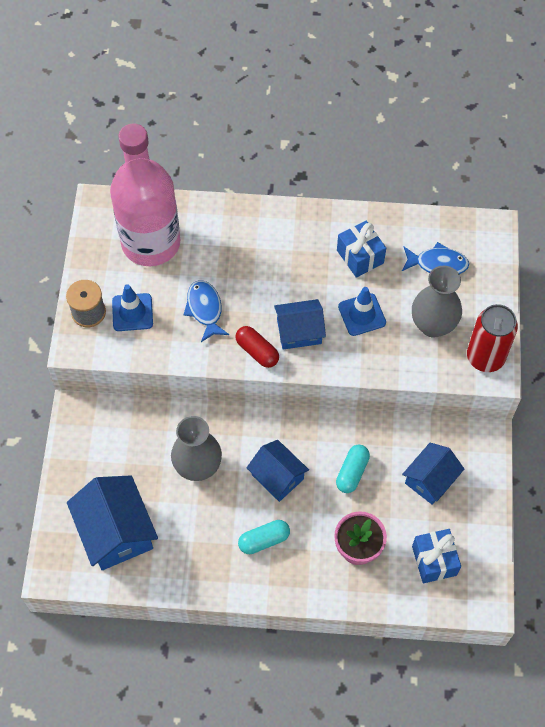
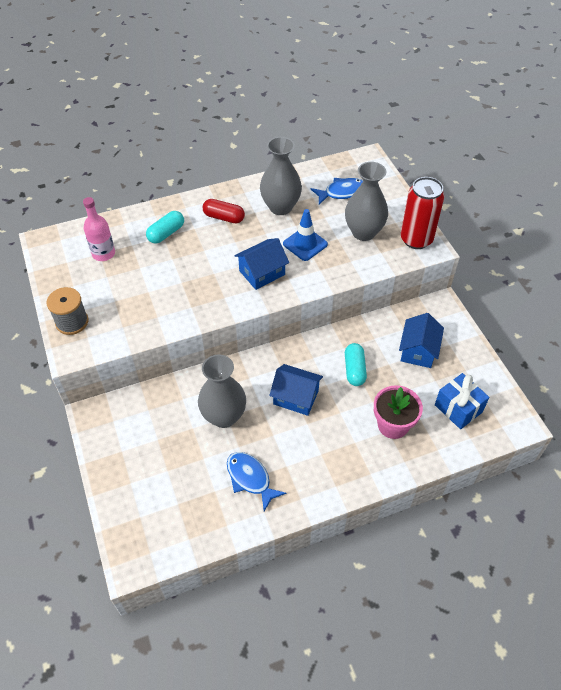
camera: 25 degrees left, 10 degrees down
blue house [67,475,158,570] -> none
pink bottle [110,123,180,266] -> pink bottle [83,197,115,261], size x0.44
blue traffic cone [112,284,153,331] -> none
blue fish [183,280,229,342] -> blue fish moved to [227,452,287,511]
red capsule [236,326,279,368] -> red capsule moved to [203,199,245,223]
turquoise capsule [238,520,290,554] -> turquoise capsule moved to [146,211,184,244]
blue gift [337,221,386,278] -> grey vase [260,137,302,215]

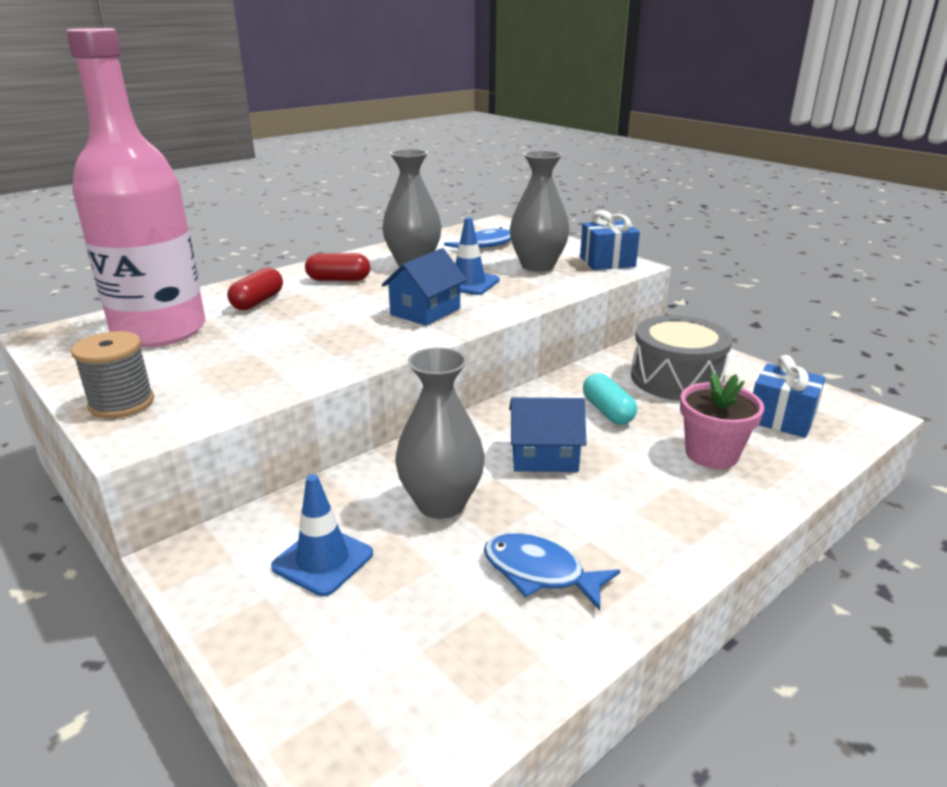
camera: 20 degrees left, 25 degrees down
pink bottle [83,197,115,261] -> pink bottle [66,28,205,347], size x2.29
turquoise capsule [146,211,184,244] -> red capsule [227,267,283,310]
blue house [399,313,444,368] -> grey drum [631,315,732,401]
red can [401,177,444,249] -> blue gift [580,210,640,270]
none -> blue traffic cone [271,474,373,596]

